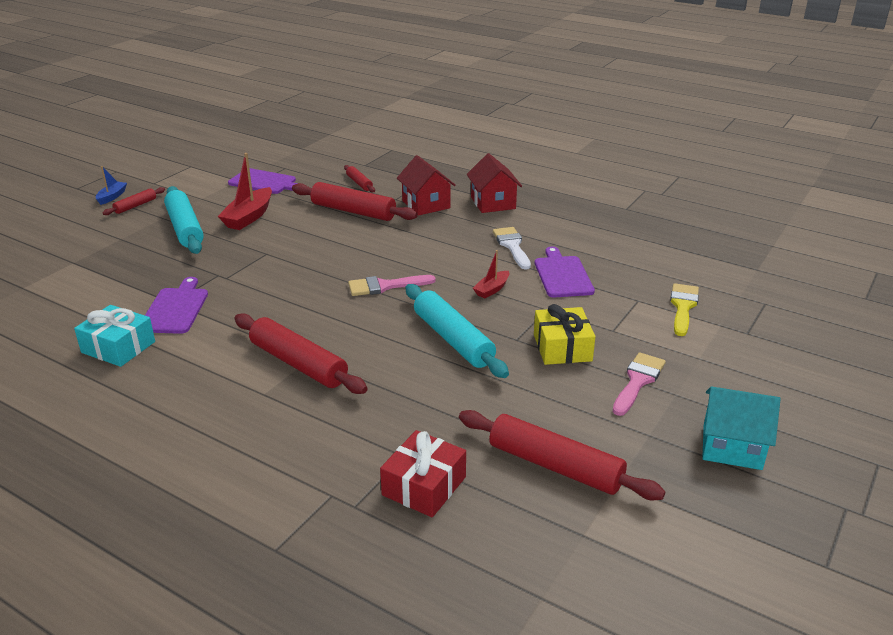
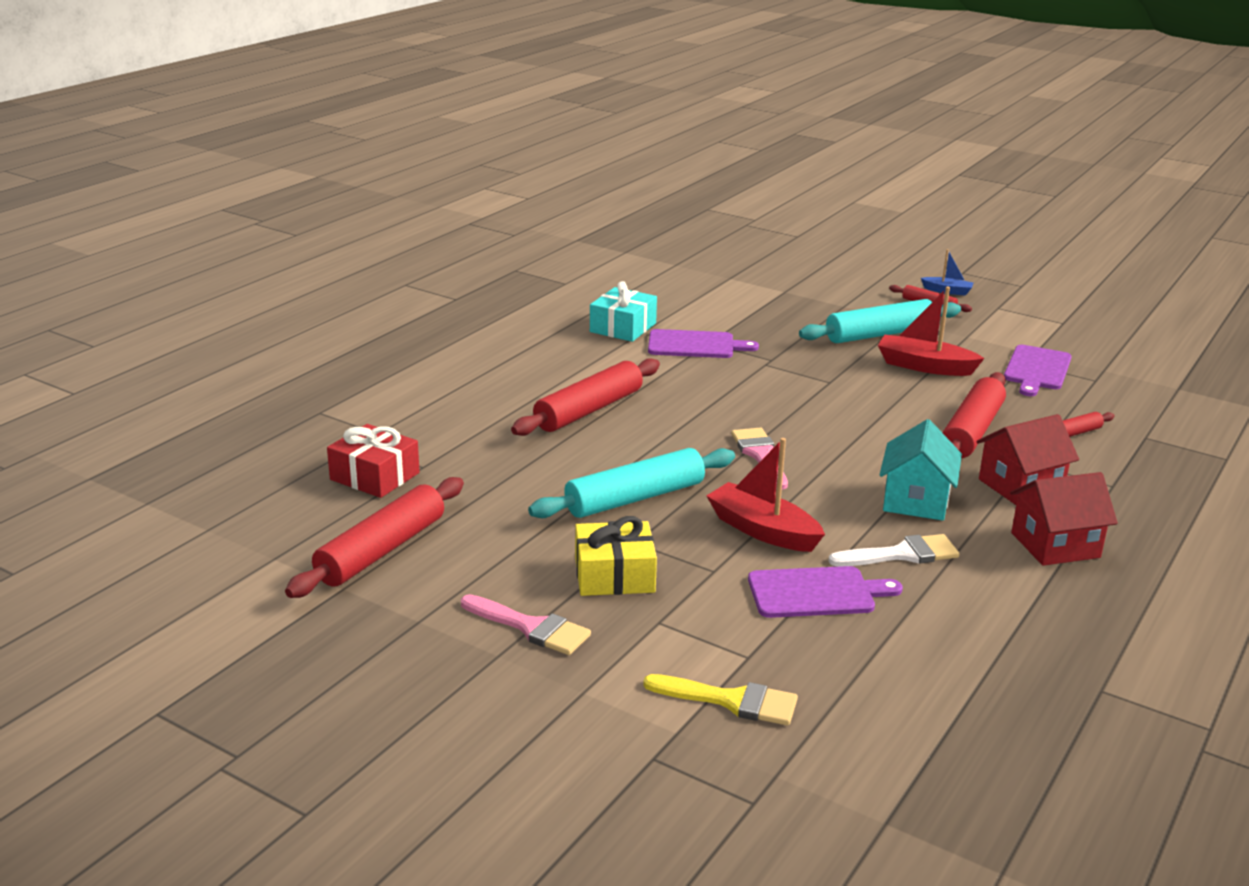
camera: 90 degrees right, 5 degrees down
red boat [473,250,509,298] -> red boat [707,438,825,552], size x1.76
turquoise house [702,387,781,470] -> turquoise house moved to [880,419,962,521]

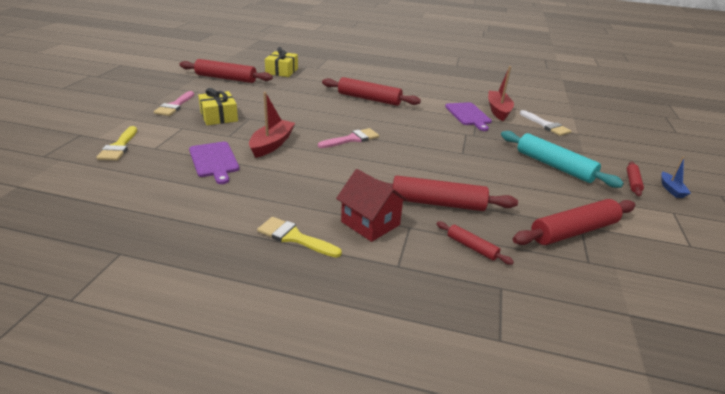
camera: 70 degrees right, 5 degrees up
red gift [327,424,420,498] -> yellow gift [265,47,298,77]
turquoise rolling pin [528,448,735,518] -> none
turquoise gift [590,281,657,342] -> none
white brush [828,534,959,566] -> white brush moved to [520,110,571,136]
red boat [878,287,985,376] -> red boat moved to [488,66,514,121]
turquoise house [880,419,962,521] -> none
purple cutting board [1004,345,1072,396] -> red rolling pin [513,199,635,245]
red house [1010,472,1118,566] -> yellow brush [257,217,342,257]

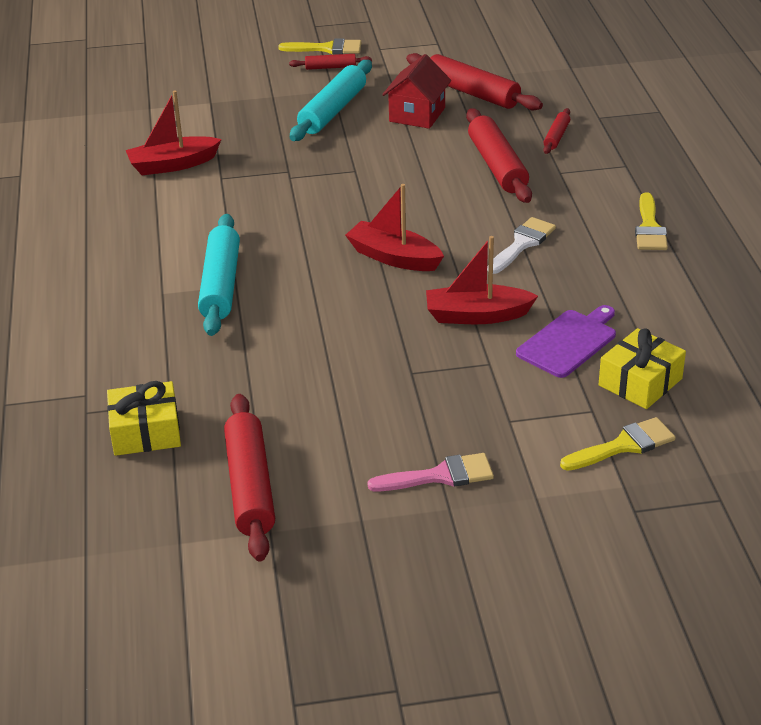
camera: 110 degrees left, 5 degrees up
yellow gift [198,88,238,125] -> yellow gift moved to [598,328,686,409]
pink brush [318,128,379,148] -> red boat [345,184,444,271]
red rolling pin [322,77,421,106] -> turquoise rolling pin [198,214,240,336]
red house [336,169,409,242] -> red house moved to [382,54,451,129]
purple cutting board [445,102,492,131] -> none
white brush [520,110,571,136] -> white brush moved to [487,217,556,274]
blue boat [661,157,691,198] -> yellow brush [278,38,361,54]

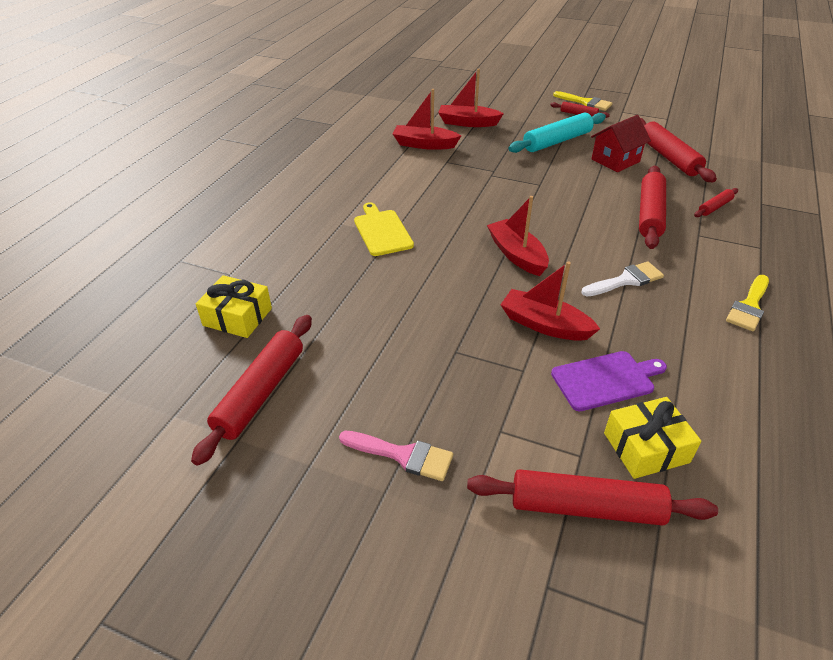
camera: 30 degrees right, 5 degrees up
turquoise rolling pin [198,214,240,336] -> yellow cutting board [354,202,414,256]
yellow brush [560,417,676,471] -> red rolling pin [467,469,718,526]
none -> red boat [438,69,504,127]

